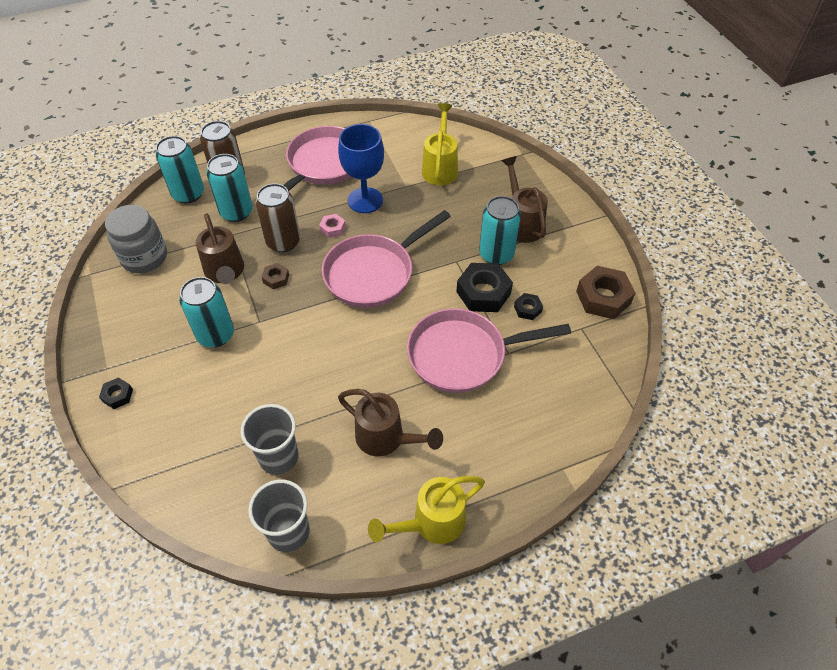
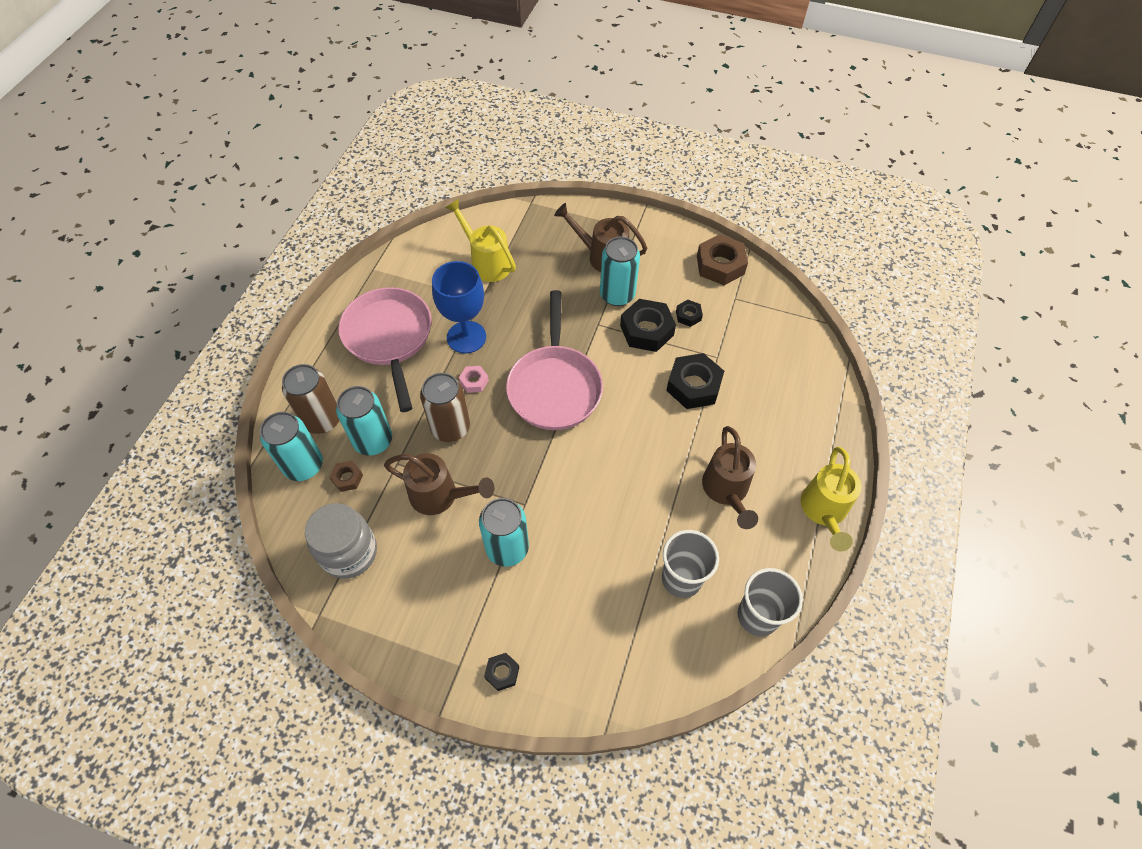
camera: 50 degrees left, 5 degrees up
brown nut [262,263,289,289] -> brown nut moved to [329,460,363,492]
brown watering can [338,389,443,456] -> brown watering can turned 105 degrees clockwise [702,426,758,529]
pink pan [407,308,571,393] -> black nut [666,353,724,409]

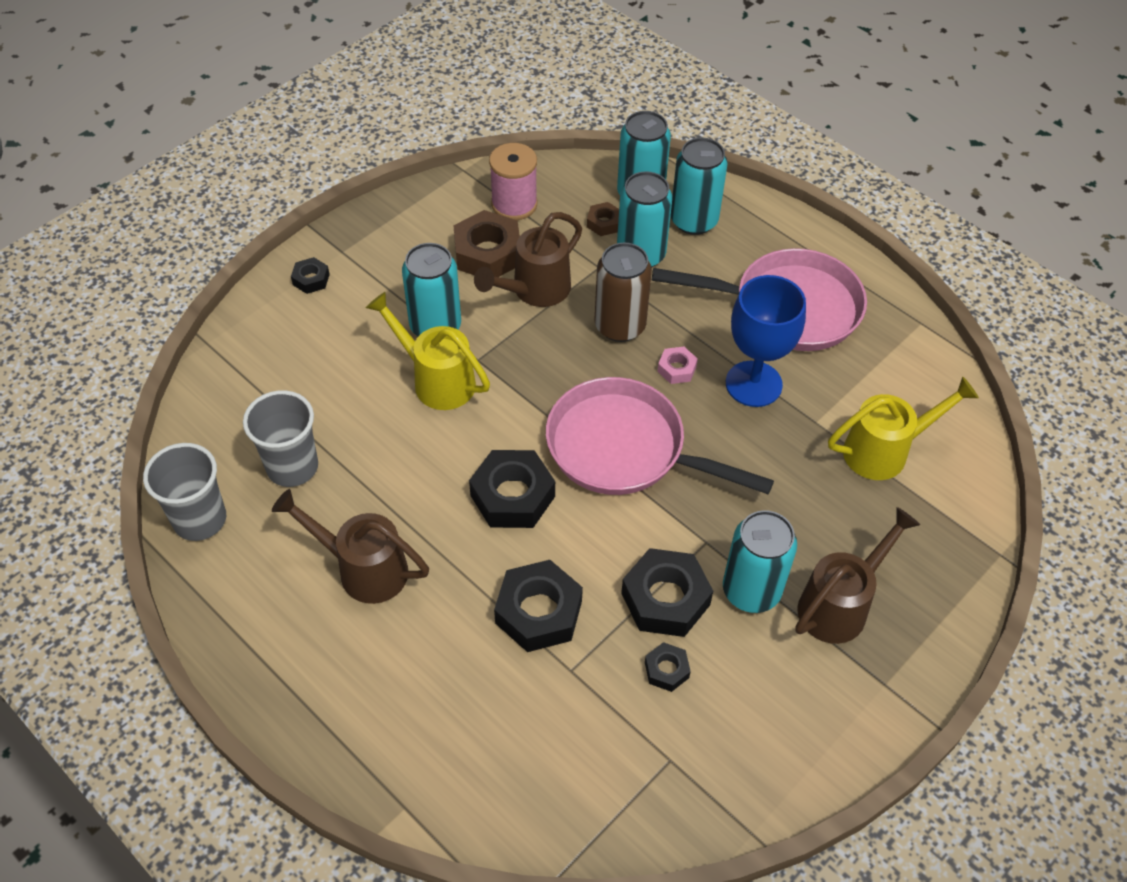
camera: 115 degrees right, 5 degrees down
brown can [282,364,339,434] -> turquoise can [671,138,728,235]
grey jar [305,503,377,579] -> pink spool [489,143,537,220]
brown nut [697,234,748,285] -> brown nut moved to [454,210,520,277]
yellow watering can [801,447,861,551] -> yellow watering can moved to [366,292,490,410]
none -> black nut [469,450,555,528]

